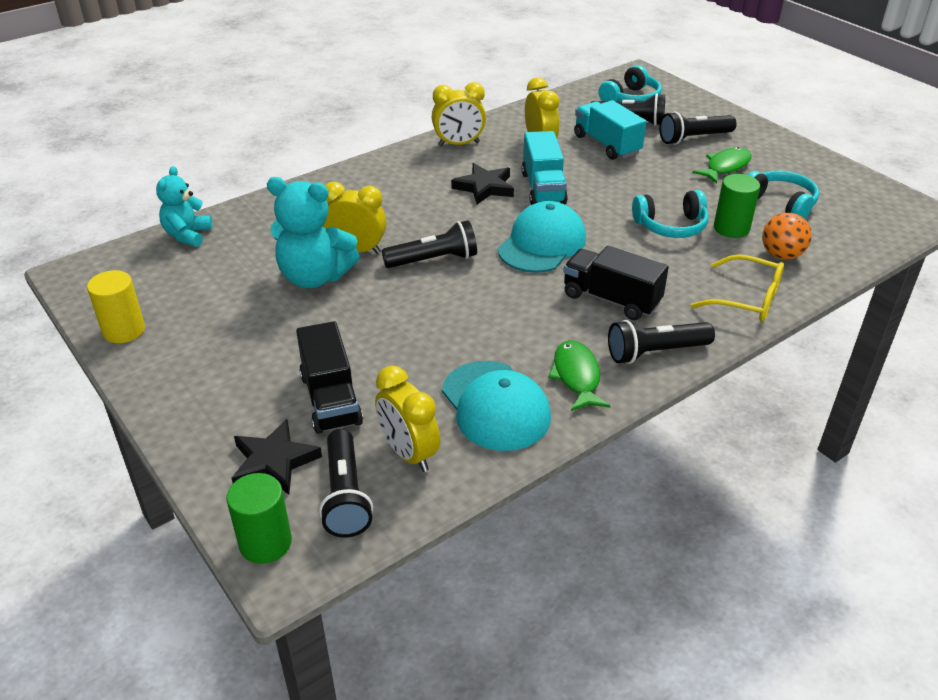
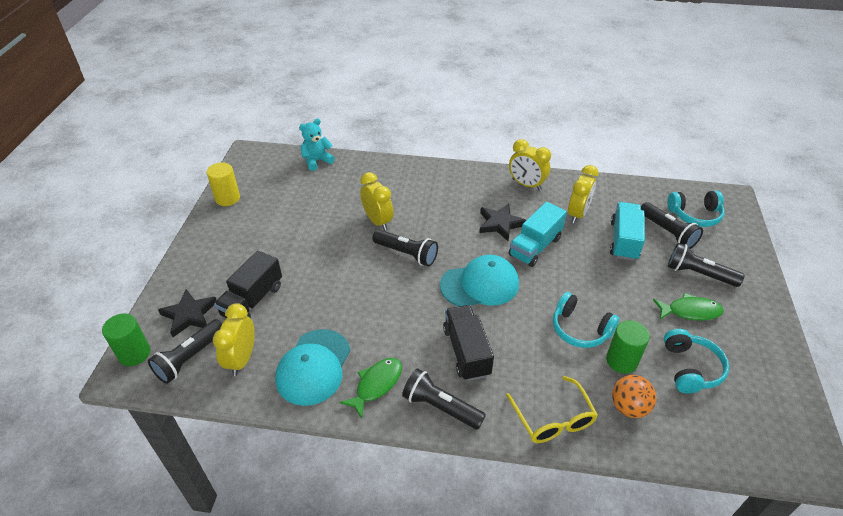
camera: 45 degrees right, 5 degrees up
turquoise teddy bear [267,177,360,288] -> none

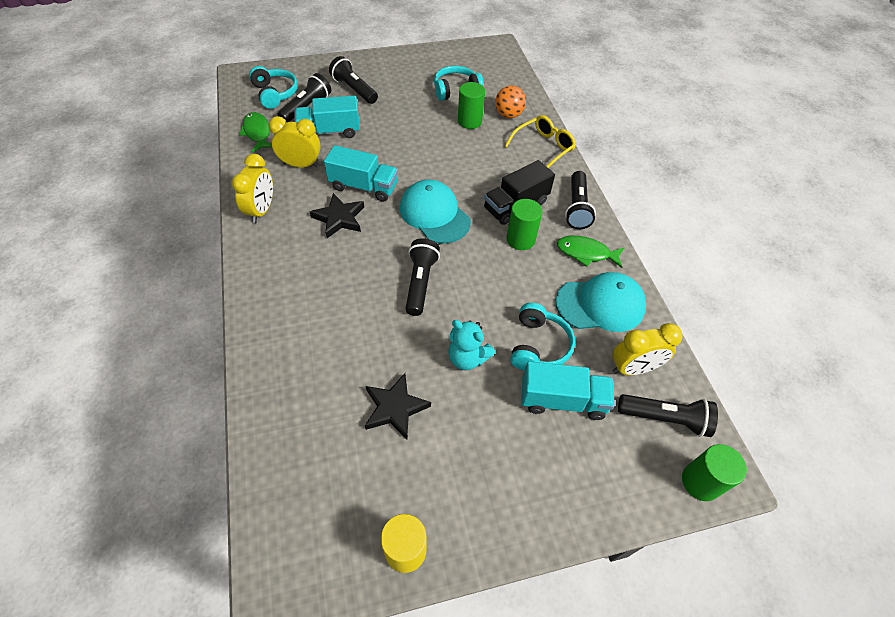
camera: 115 degrees left, 10 degrees up
black star [158,289,217,337] -> black star moved to [365,373,431,440]
black truck [214,250,282,318] -> turquoise truck [522,361,615,420]
turquoise teddy bear [299,118,335,171] -> turquoise teddy bear moved to [448,320,495,370]
yellow clock [360,172,393,231] -> none
turquoise headphones [553,292,620,348] -> turquoise headphones moved to [510,303,575,370]
green fish [653,293,724,321] -> green fish moved to [239,112,272,152]
black flashlight [668,243,745,287] -> black flashlight turned 135 degrees clockwise [329,56,378,104]
none -> green cylinder [506,199,543,250]

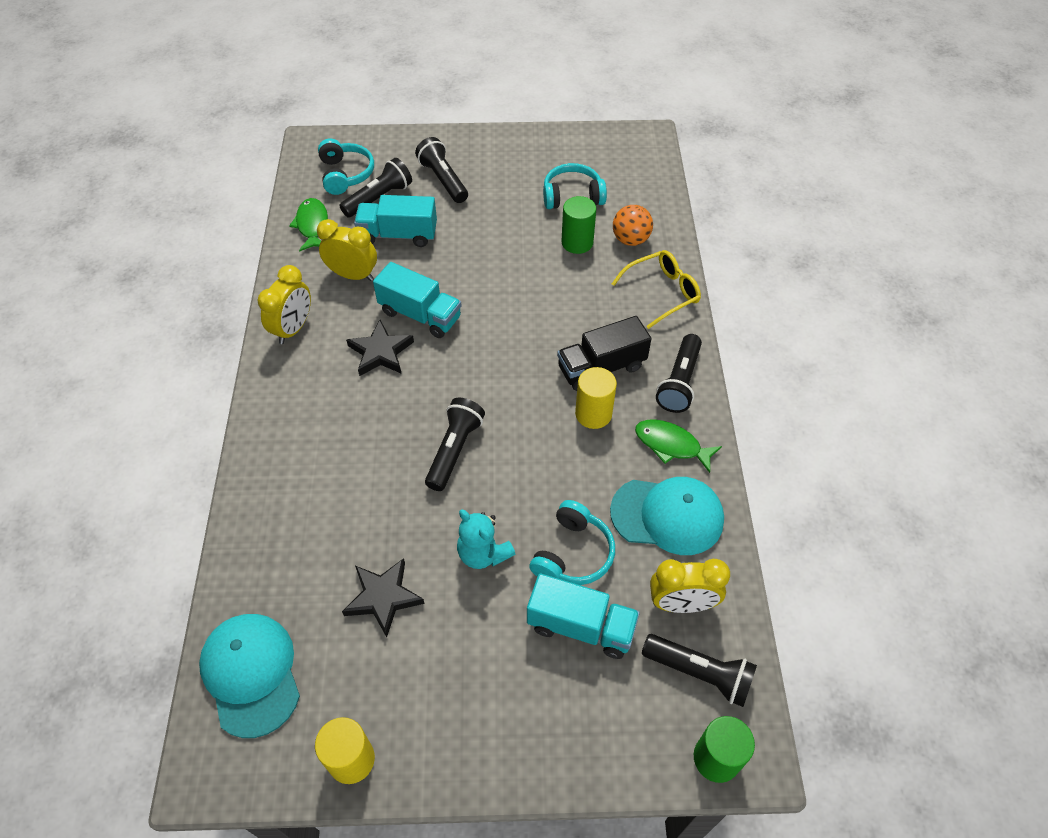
camera: 15 degrees right, 0 degrees up
turquoise cap [400,179,471,244] -> turquoise cap moved to [199,614,300,738]
green cylinder [506,199,543,250] -> yellow cylinder [575,367,617,429]

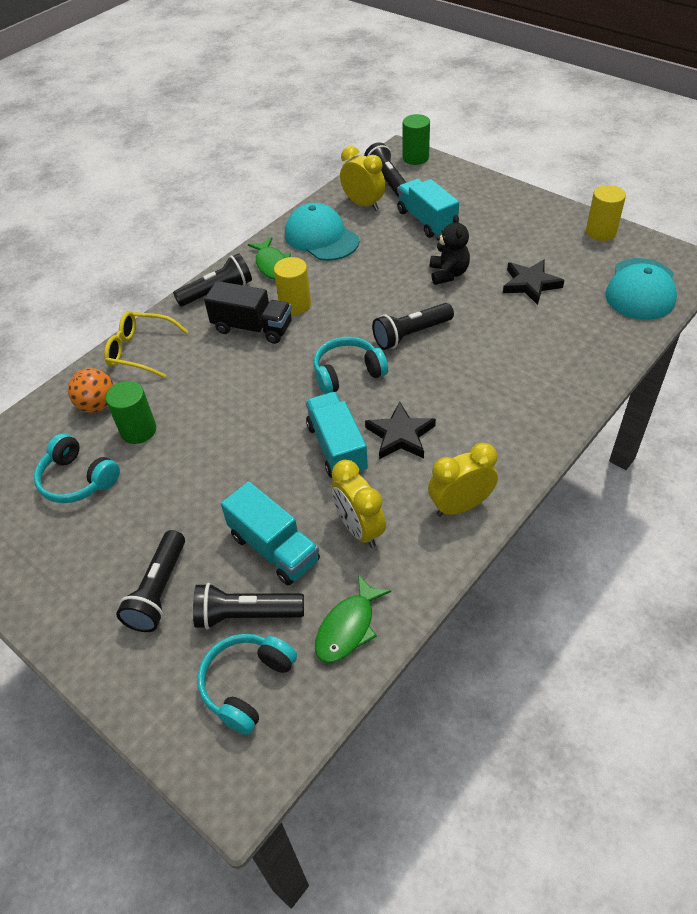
camera: 135 degrees left, 5 degrees down
turquoise teddy bear [457,510,515,569] -> black teddy bear [430,214,470,285]
turquoise headphones [529,500,615,585] -> turquoise headphones moved to [313,337,388,394]

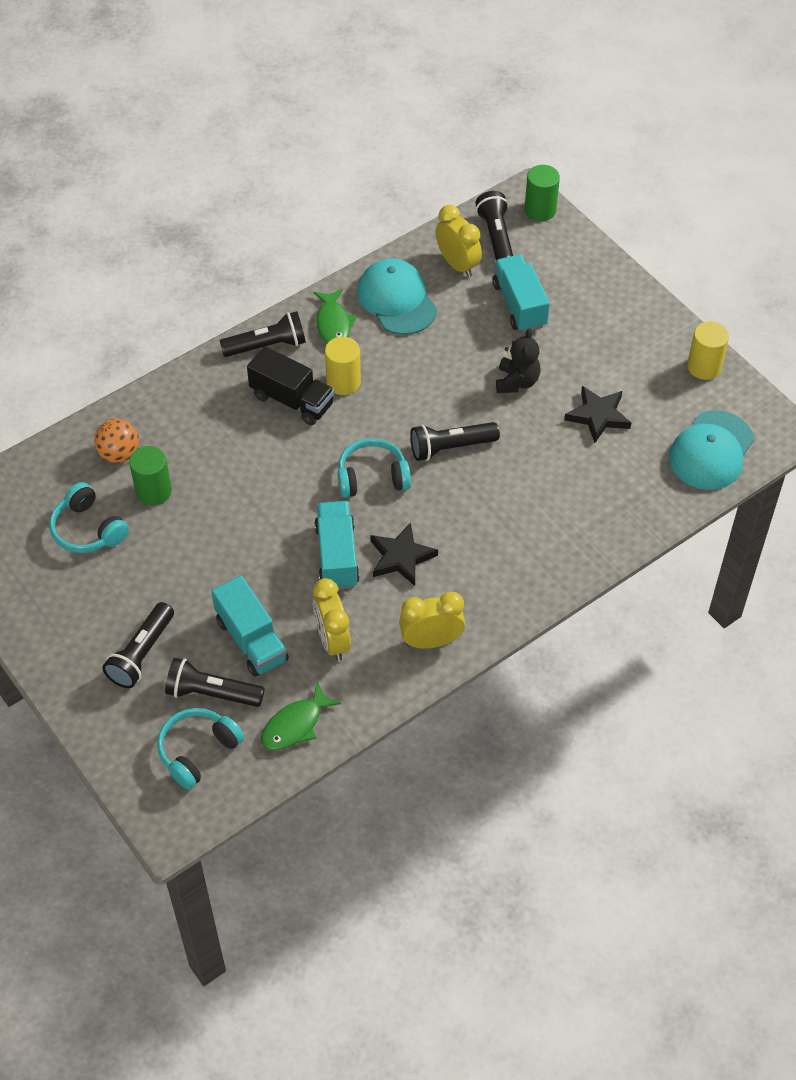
camera: 10 degrees right, 5 degrees up
yellow glasses [104,311,188,378] -> none

